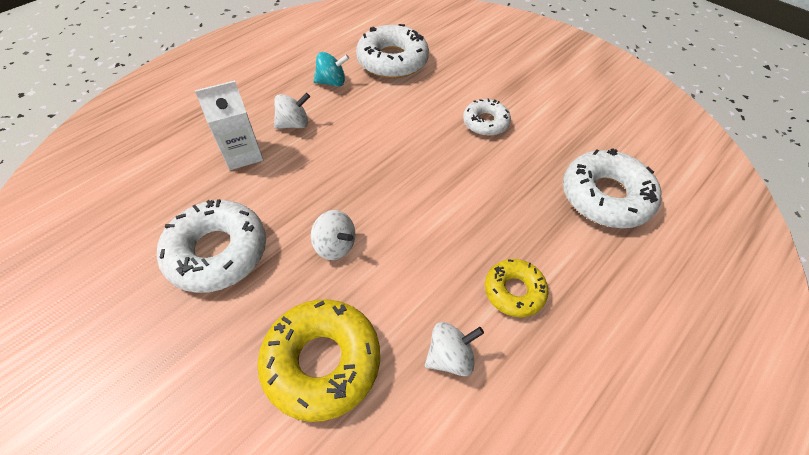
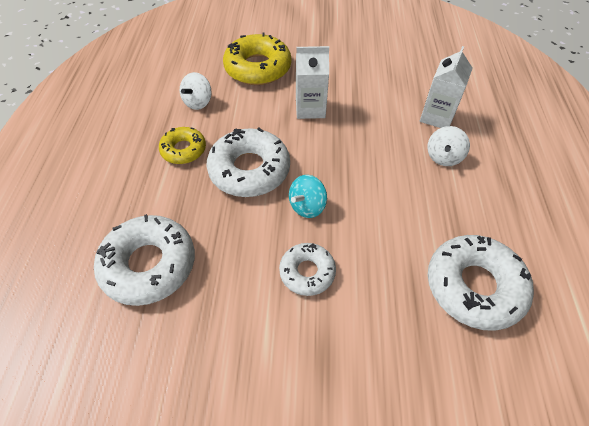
camera: 140 degrees right, 0 degrees up
white donut [157,199,266,293] -> white donut moved to [206,128,290,197]
white spinning top [311,210,355,260] -> white carton [296,46,329,119]
turquoise spinning top [313,52,349,87] -> turquoise spinning top moved to [289,175,327,218]

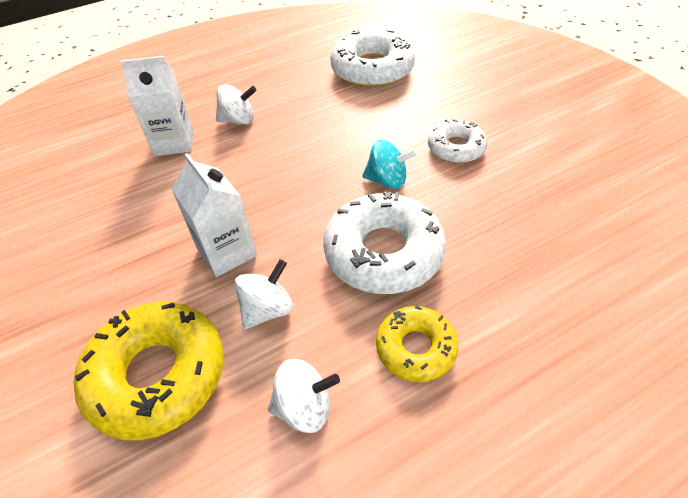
camera: 120 degrees left, 5 degrees down
white donut [94,214,195,306] -> none
none -> white spinning top [234,259,293,329]

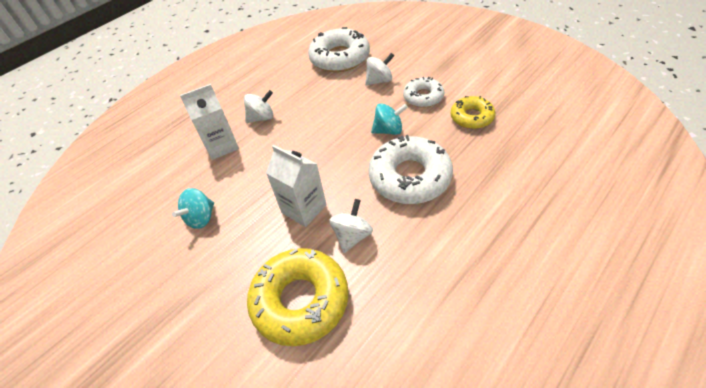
camera: 15 degrees left, 0 degrees up
white spinning top [268,359,340,433] -> white spinning top moved to [365,53,394,86]
yellow donut [376,306,458,382] -> yellow donut moved to [451,96,495,129]
none -> turquoise spinning top [172,188,214,229]

